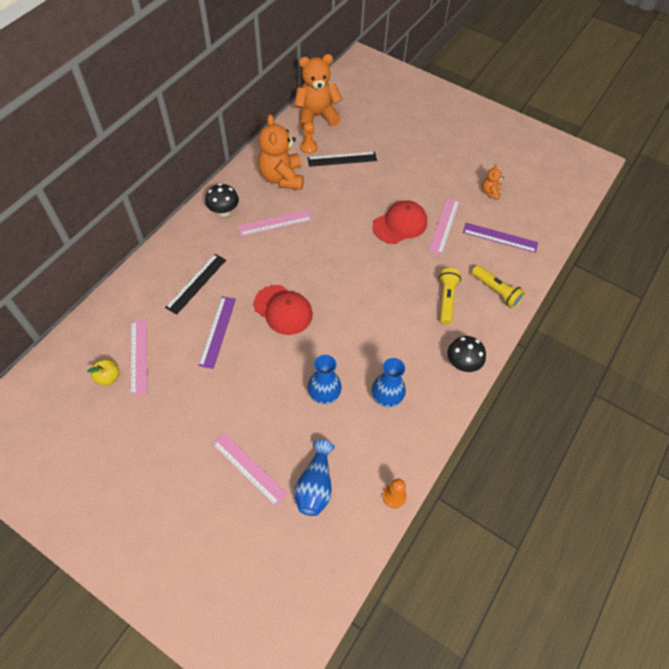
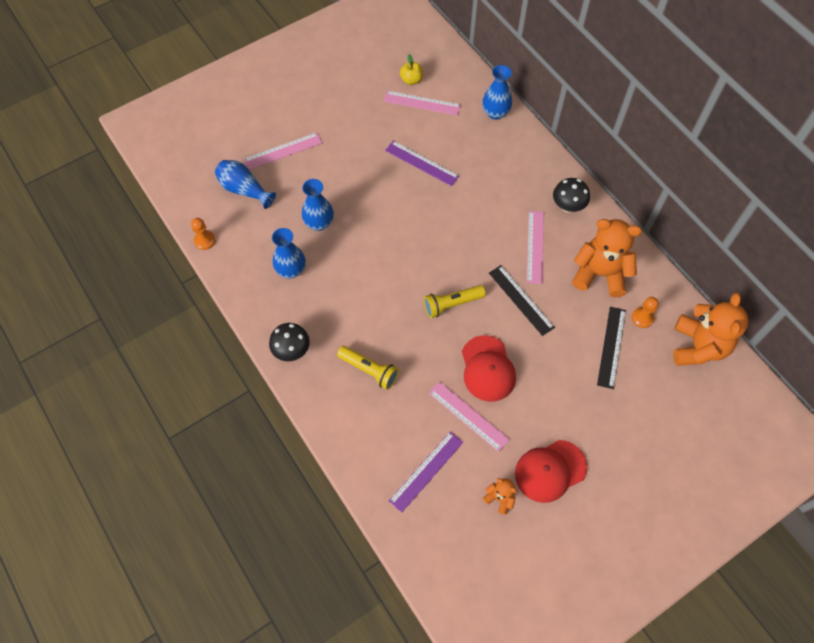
camera: 115 degrees right, 5 degrees up
black ruler [165,254,226,315] -> black ruler moved to [489,265,555,336]
red cap [254,285,313,335] -> red cap moved to [515,440,587,503]
yellow flashlight [472,265,525,308] -> yellow flashlight moved to [424,285,486,318]
none -> blue vase [482,65,512,120]

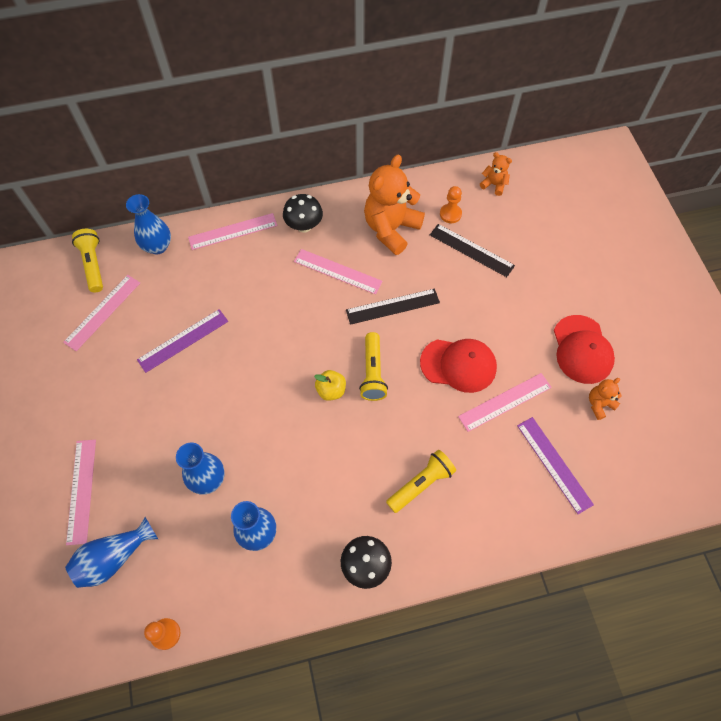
camera: 70 degrees left, 0 degrees up
yellow apple [400,54,423,85] -> yellow apple moved to [314,370,346,401]
orange teddy bear [673,292,749,366] -> orange teddy bear [480,152,512,196], size x0.47
none -> yellow flashlight [72,229,103,292]
none -> pink ruler [188,213,278,250]

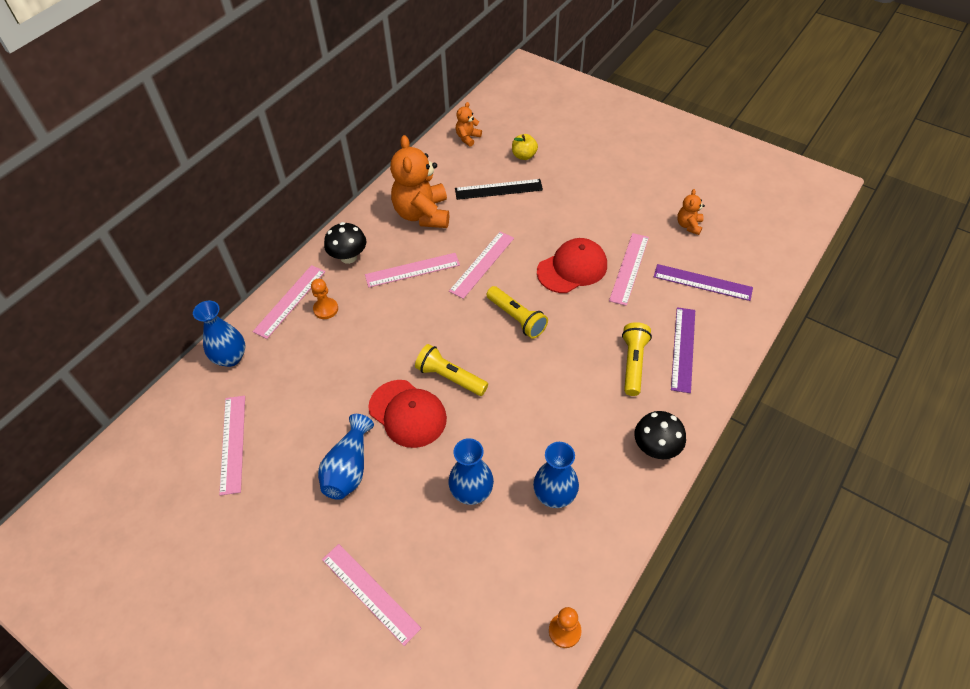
camera: 40 degrees left, 10 degrees down
blue vase [65,517,158,588] -> blue vase moved to [318,414,374,500]
yellow flashlight [72,229,103,292] -> yellow flashlight moved to [415,344,488,396]
purple ruler [137,309,228,373] -> purple ruler moved to [671,307,695,393]
yellow apple [314,370,346,401] -> yellow apple moved to [512,134,538,160]
black ruler [346,289,440,325] -> pink ruler [449,232,514,299]
orange pawn [440,186,462,223] -> orange pawn moved to [311,279,338,319]
orange teddy bear [480,152,512,196] -> orange teddy bear turned 45 degrees counterclockwise [456,102,482,147]
red cap [554,315,615,384] -> red cap moved to [368,380,447,448]

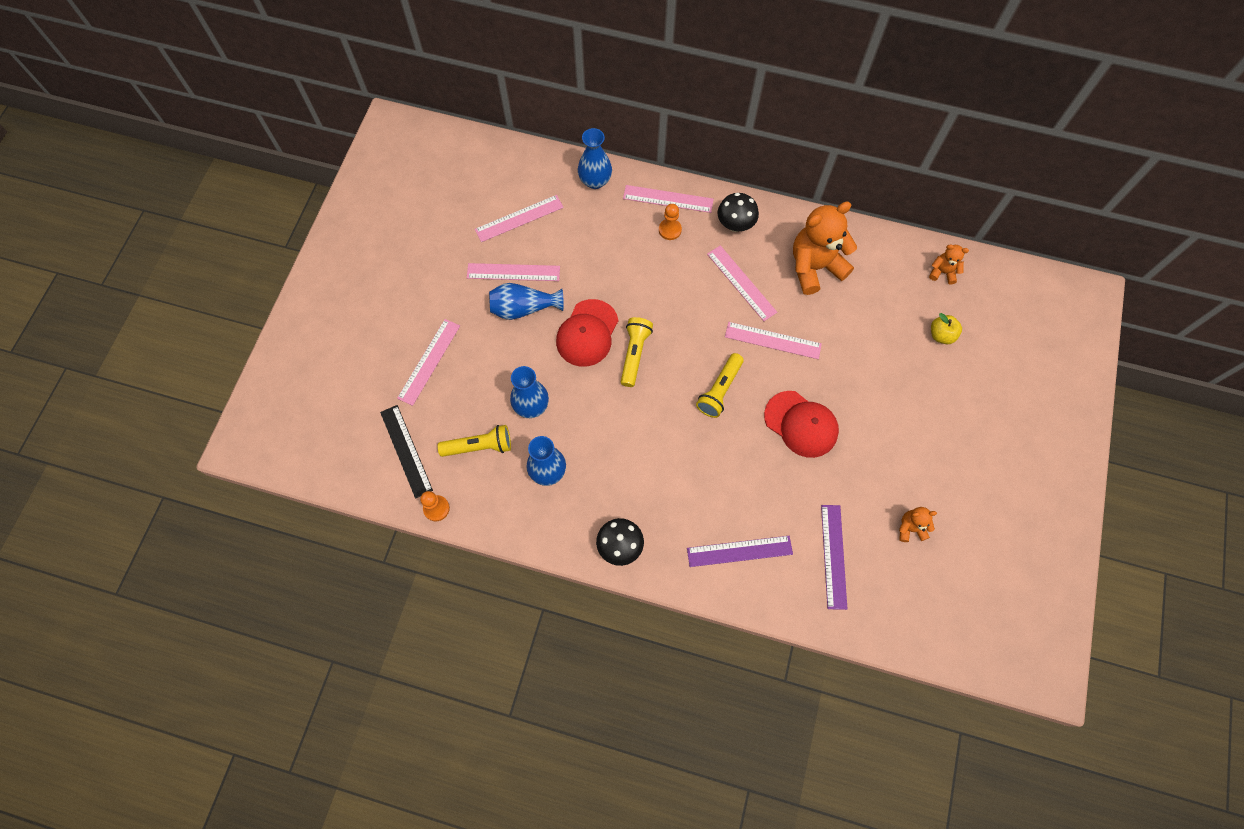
camera: 70 degrees right, 15 degrees up
black ruler [455,179,543,200] -> black ruler moved to [380,405,433,498]
pink ruler [609,233,649,306] -> pink ruler moved to [467,263,560,281]
yellow flashlight [622,322,652,396] -> yellow flashlight moved to [437,425,511,457]

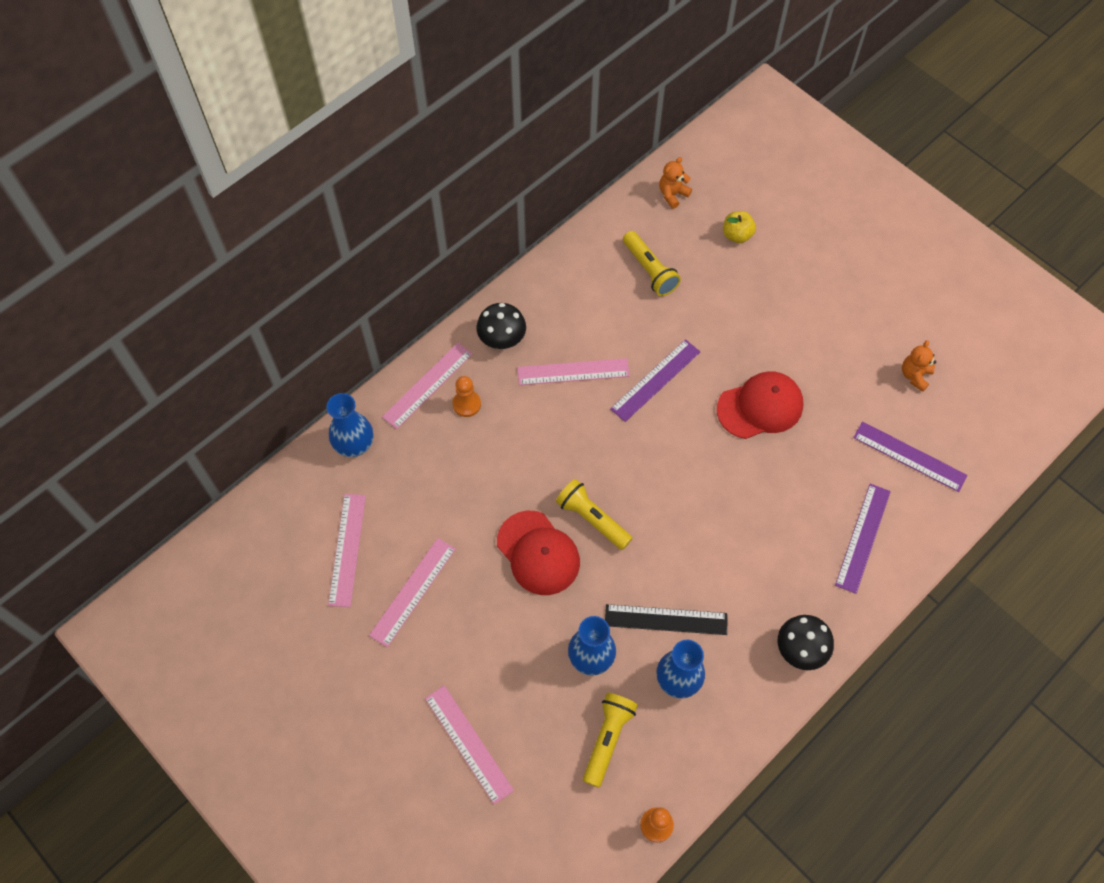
camera: 60 degrees left, 5 degrees down
black ruler [380,405,433,498] -> black ruler moved to [605,604,728,635]
blue vase [489,283,564,320] -> none
yellow flashlight [696,353,744,418] -> yellow flashlight moved to [623,231,681,296]
pink ruler [725,322,822,359] -> purple ruler [610,339,700,422]
orange teddy bear [793,202,857,295] -> none

